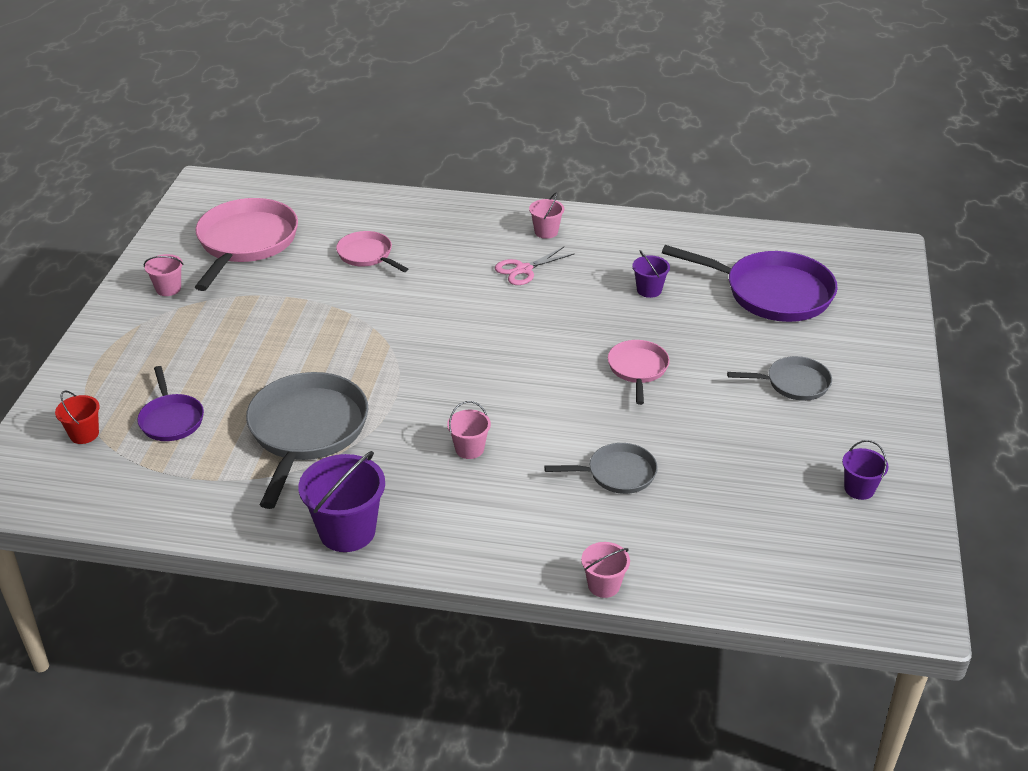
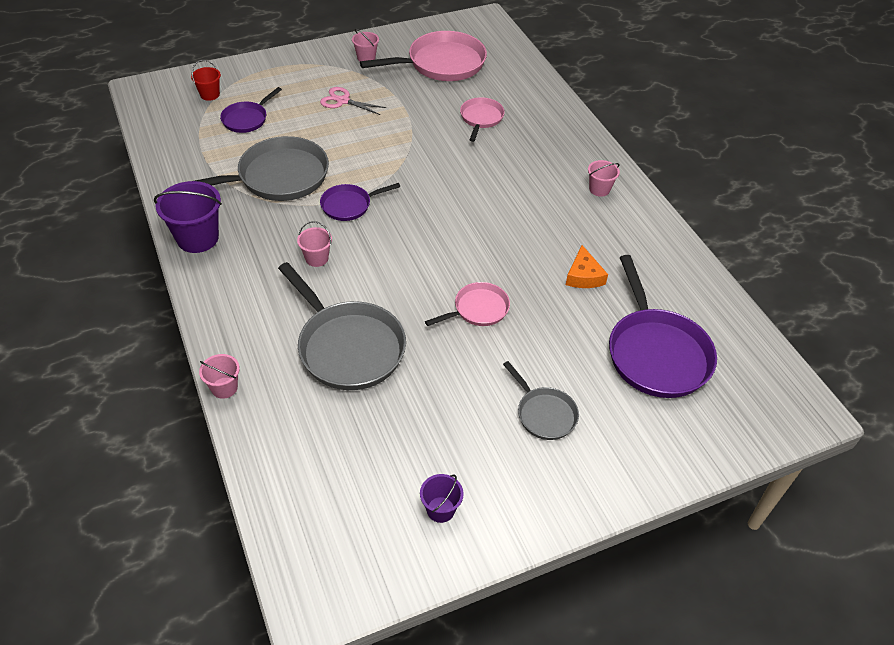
camera: 55 degrees right, 10 degrees up
pink scissors [495,247,575,285] -> pink scissors moved to [320,87,386,115]
grey pan [545,443,658,494] -> grey pan [278,262,406,390], size x1.85
purple bucket [632,250,670,298] -> orange cheese [566,245,608,288]
none -> purple pan [320,183,400,221]

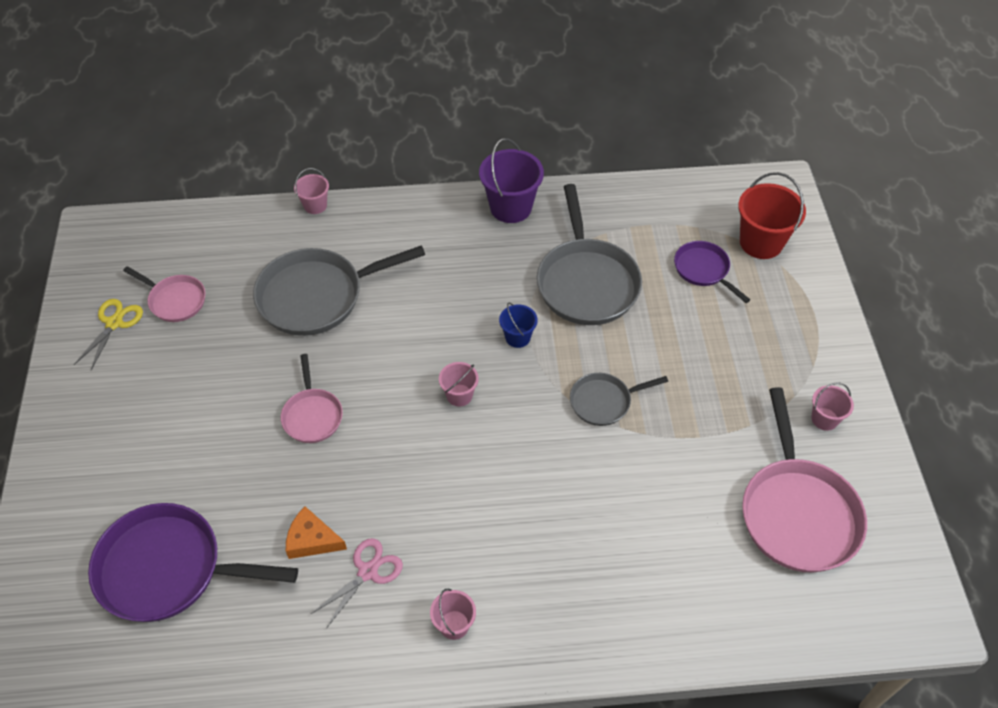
camera: 110 degrees right, 5 degrees up
red bucket [191,60,221,101] -> red bucket [738,172,806,259], size x1.83
pink bucket [297,221,332,267] -> pink bucket moved to [439,362,479,407]
pink scissors [320,87,386,115] -> pink scissors moved to [311,538,403,629]
purple pan [320,183,400,221] -> blue bucket [499,302,538,348]
purple bucket [420,474,464,523] -> yellow scissors [74,299,143,370]
pink pan [460,97,505,142] -> pink pan moved to [123,266,206,322]
grey pan [503,361,579,440] -> grey pan moved to [570,373,668,426]

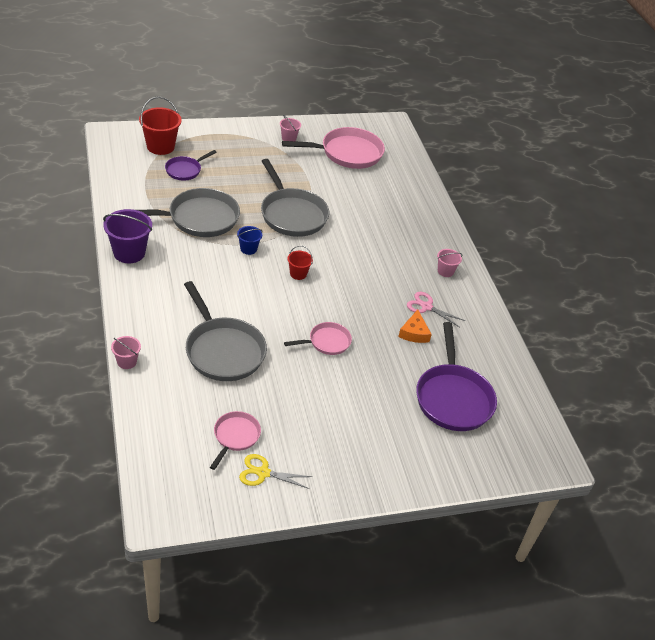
camera: 105 degrees left, 10 degrees down
pink bucket [439,362,479,407] -> red bucket [287,246,313,280]
grey pan [570,373,668,426] -> grey pan [261,159,329,237], size x1.85

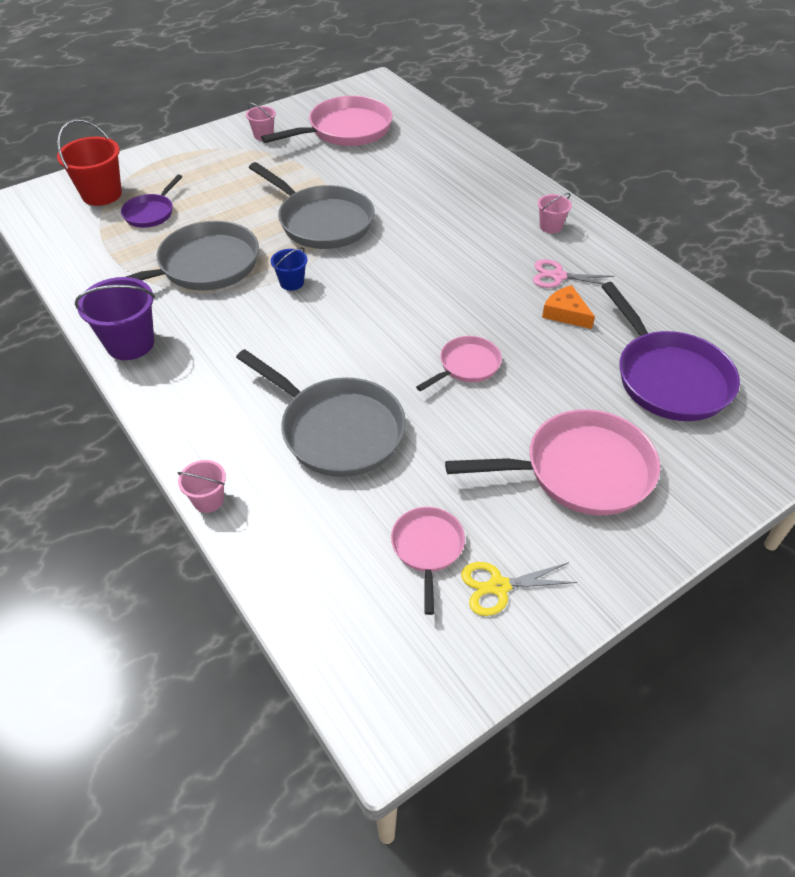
camera: 15 degrees left, 5 degrees up
red bucket [287,246,313,280] -> none
orange cheese [398,310,432,343] -> orange cheese turned 150 degrees clockwise [542,285,595,329]
none -> pink pan [445,409,660,515]

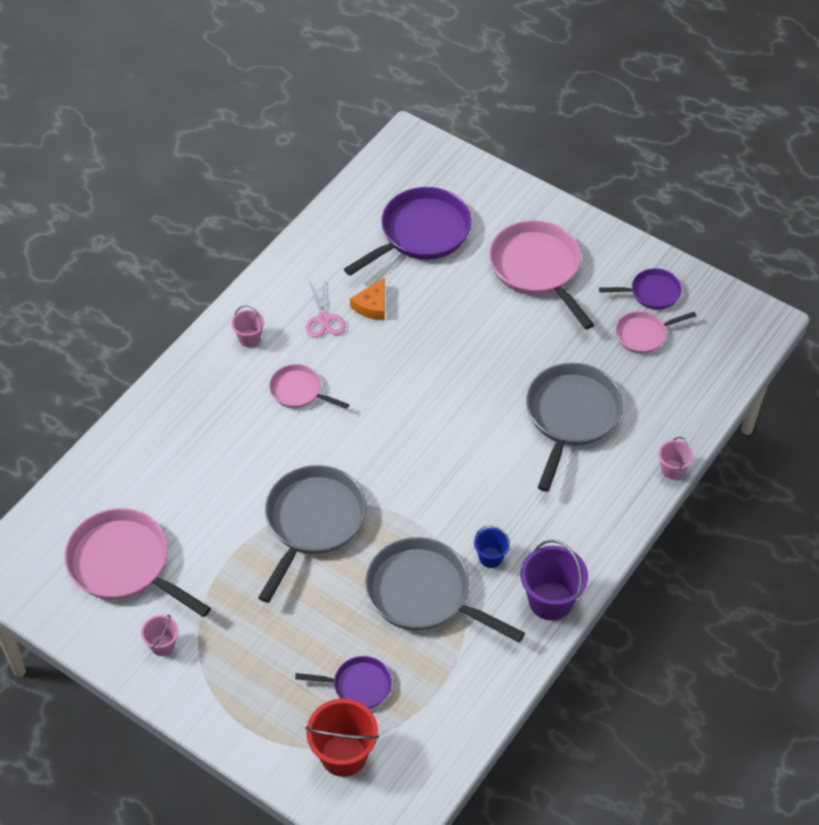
camera: 110 degrees left, 5 degrees up
blue bucket [271,247,307,291] -> blue bucket moved to [474,526,510,568]
pink pan [416,336,502,391] -> pink pan moved to [269,364,349,409]
yellow scissors [461,562,577,616] -> purple pan [599,268,682,309]

